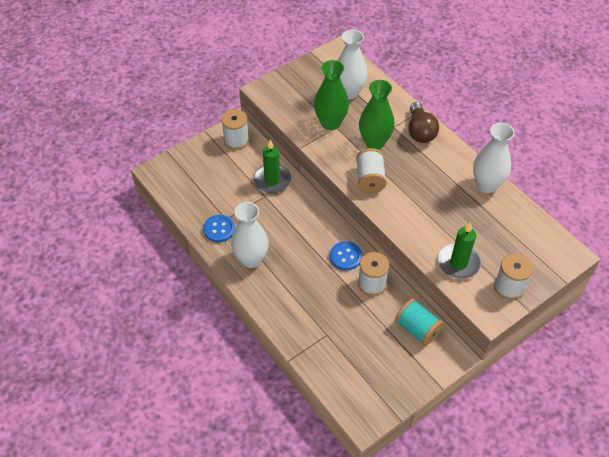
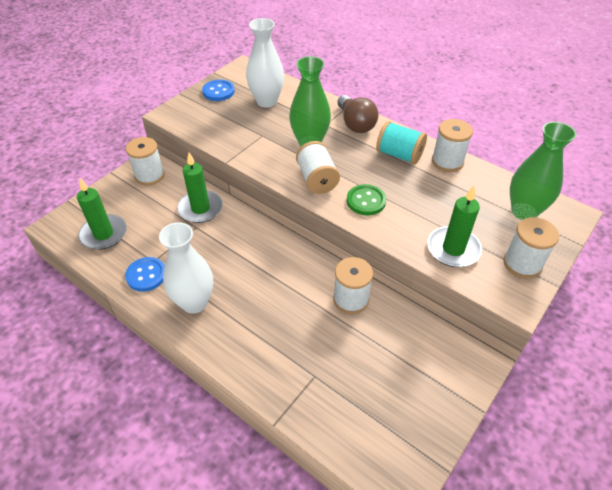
camera: 15 degrees left, 5 degrees down
green vase [314,60,349,130] -> green vase moved to [510,122,576,220]
blue button [330,241,362,271] -> blue button moved to [202,80,235,101]
turquoise spool [395,299,444,346] -> turquoise spool moved to [376,121,427,164]
white vase [473,123,515,193] -> white spool [432,119,473,172]
none -> green candle [77,178,127,250]
none -> green button [347,184,386,215]

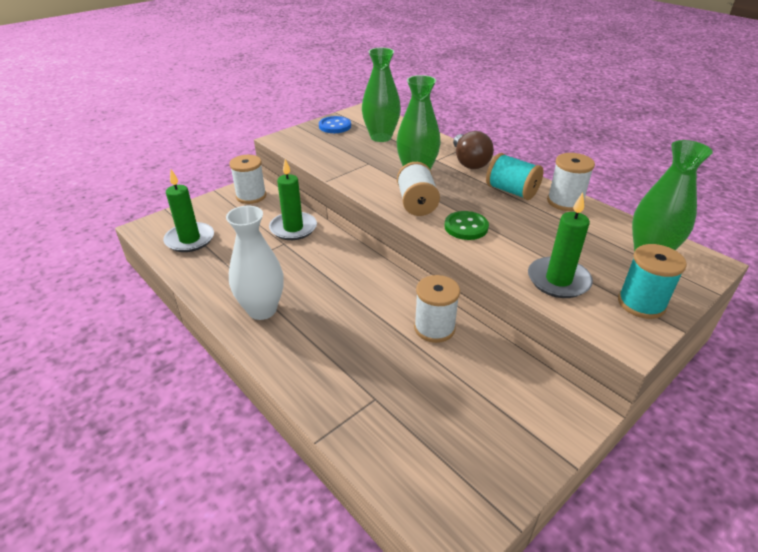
camera: 10 degrees right, 10 degrees down
blue button [125,257,165,292] -> none
white vase [246,18,284,108] -> green vase [362,48,401,142]
white spool [503,217,559,279] -> turquoise spool [618,244,687,319]

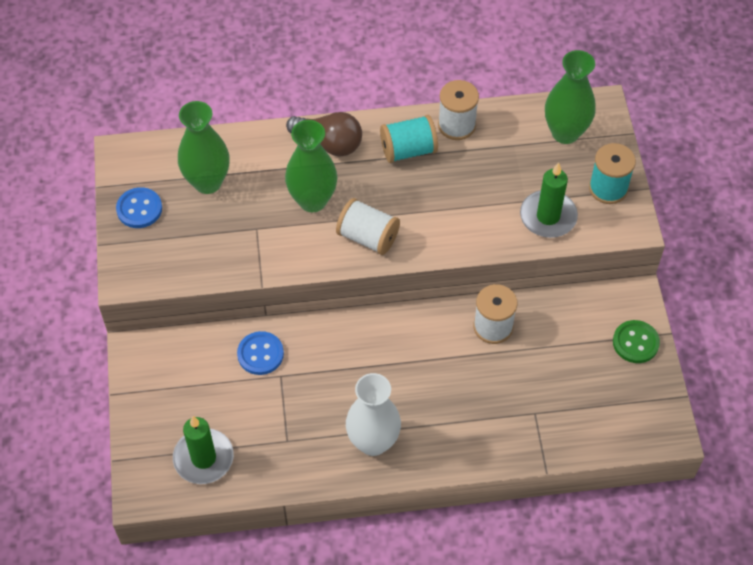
camera: 55 degrees left, 20 degrees up
white spool [229,155,266,204] -> none
green candle [269,159,317,240] -> blue button [237,331,284,375]
green button [445,211,489,240] -> green button moved to [613,320,660,363]

